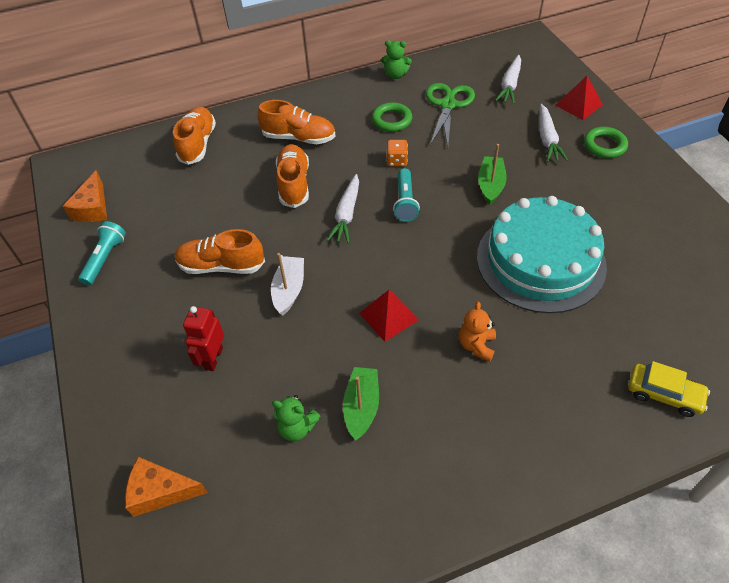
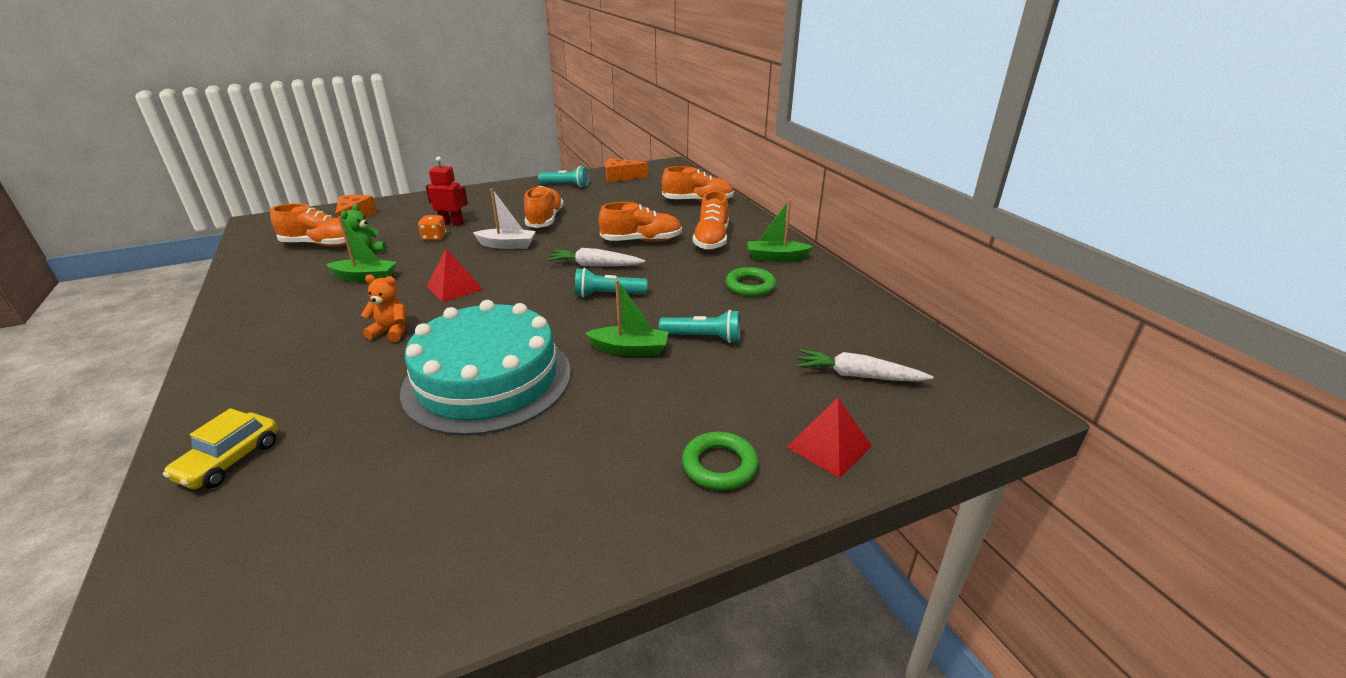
camera: 85 degrees right, 20 degrees down
green teddy bear [381,40,412,79] -> none
orange dice [386,140,408,167] -> orange dice moved to [418,215,446,241]
green scissors [426,83,475,146] -> none
white carrot [540,104,568,162] -> none
none -> orange shoe [270,204,346,247]
none -> turquoise flashlight [659,310,740,343]
none -> green boat [747,199,813,262]

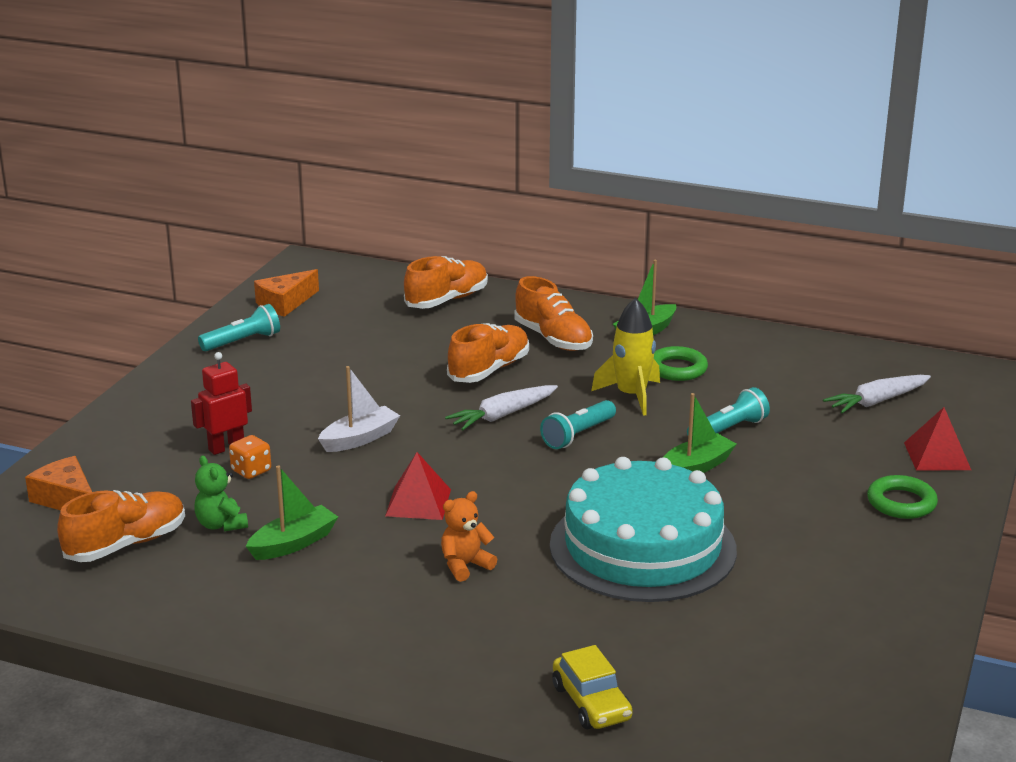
camera: 45 degrees left, 5 degrees down
orange shoe [524,186,564,228] -> none
none -> yellow rocket [591,298,660,416]

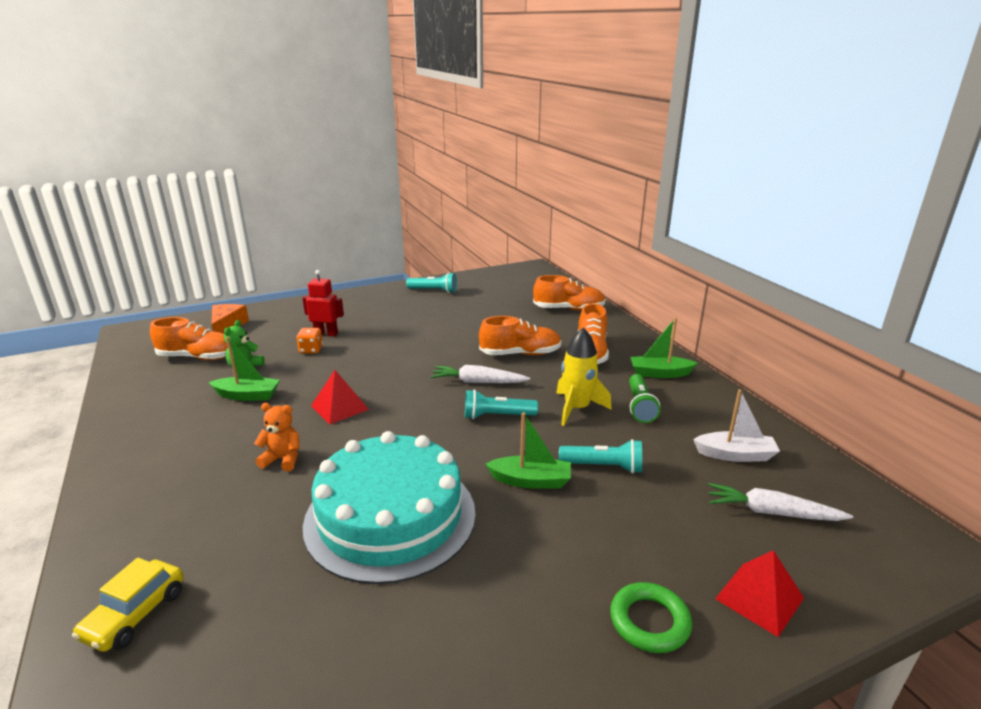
camera: 45 degrees right, 0 degrees up
orange cheese [254,269,319,317] -> none
white boat [318,366,400,452] -> white boat moved to [693,389,780,462]
green ring [654,346,708,381] -> green flashlight [629,374,660,423]

